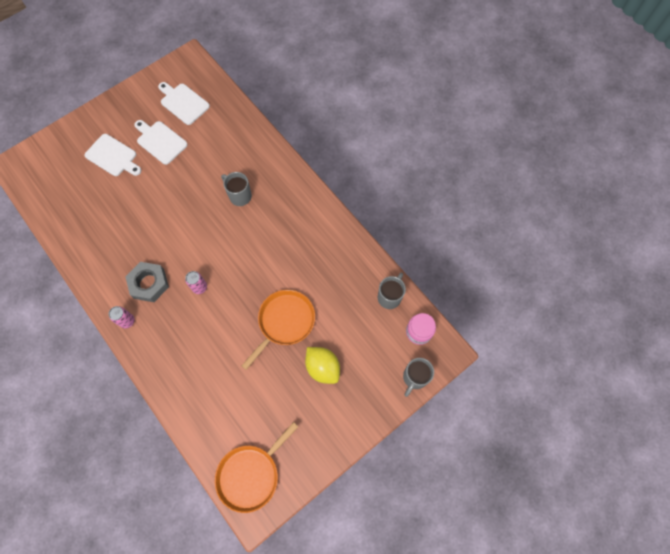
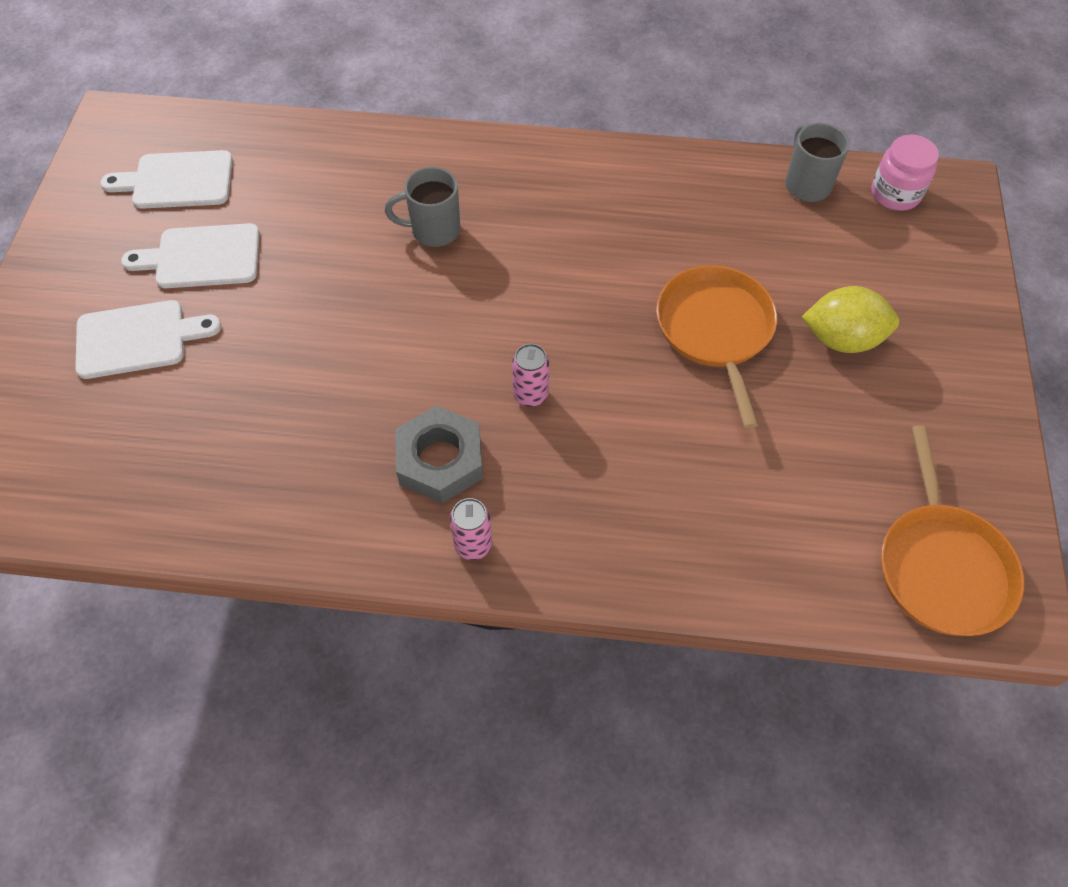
camera: 45 degrees left, 10 degrees down
grey mug [403,358,434,397] -> none

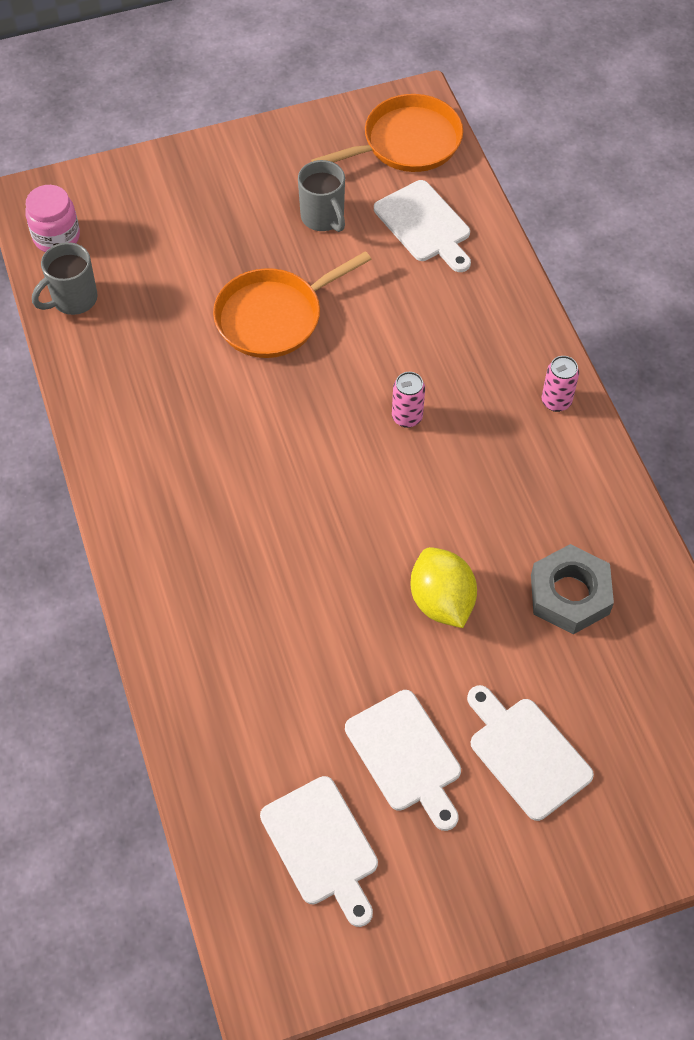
camera: 115 degrees left, 0 degrees up
grey mug [385,167,460,247] -> grey mug moved to [298,160,345,232]
grey nut [395,406,483,503] -> grey nut moved to [531,544,614,634]
yellow lemon [802,286,899,353] -> yellow lemon moved to [411,547,477,628]
none -> white cutting board [374,180,471,272]

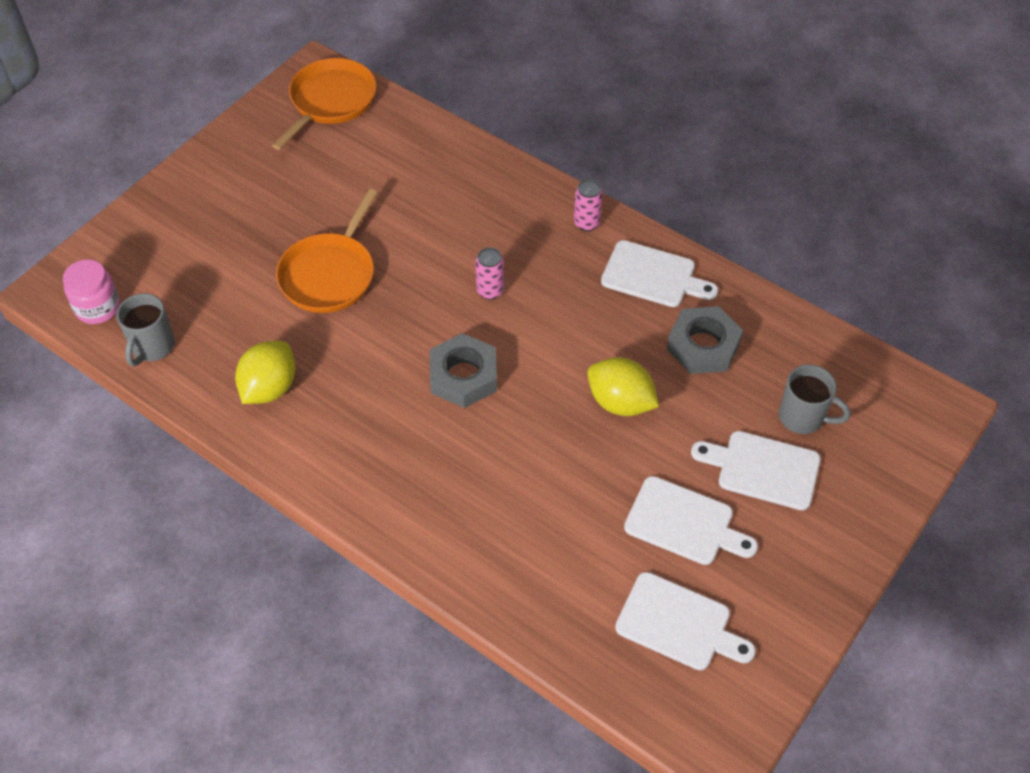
camera: 35 degrees left, 5 degrees down
grey mug [298,160,345,232] -> grey mug moved to [779,365,851,434]
white cutting board [374,180,471,272] -> white cutting board moved to [601,240,718,307]
none -> yellow lemon [235,341,296,404]
none -> grey nut [430,333,497,408]

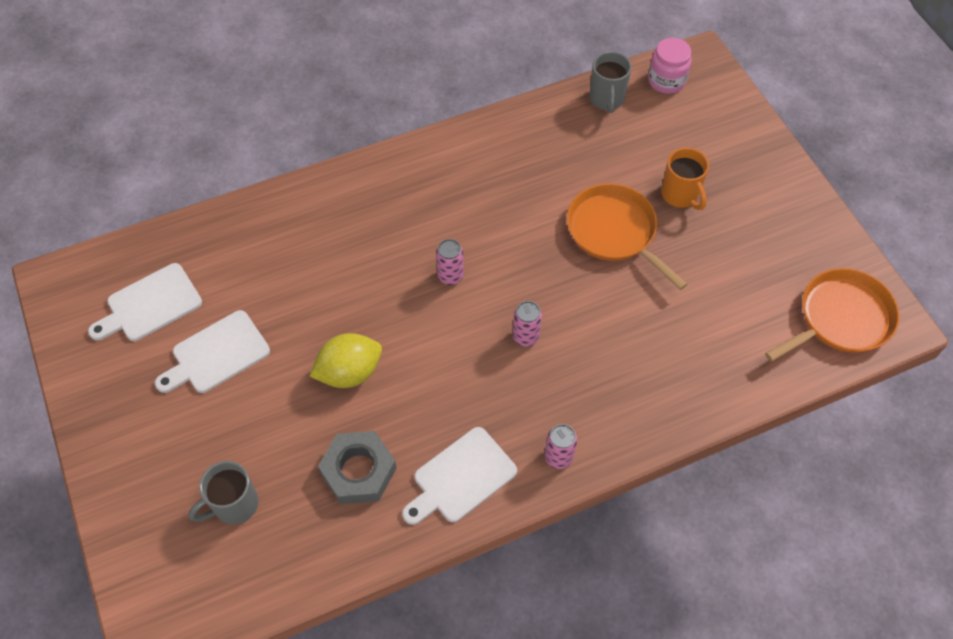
camera: 120 degrees right, 5 degrees up
grey mug [116,293,175,366] -> grey mug turned 135 degrees counterclockwise [589,51,632,113]
yellow lemon [235,341,296,404] -> none
orange pan [272,58,377,150] -> orange pan turned 90 degrees counterclockwise [765,268,899,362]
grey nut [430,333,497,408] -> pink can [436,239,464,285]
white cutting board [691,431,821,510] -> none
none -> orange mug [661,148,709,210]

